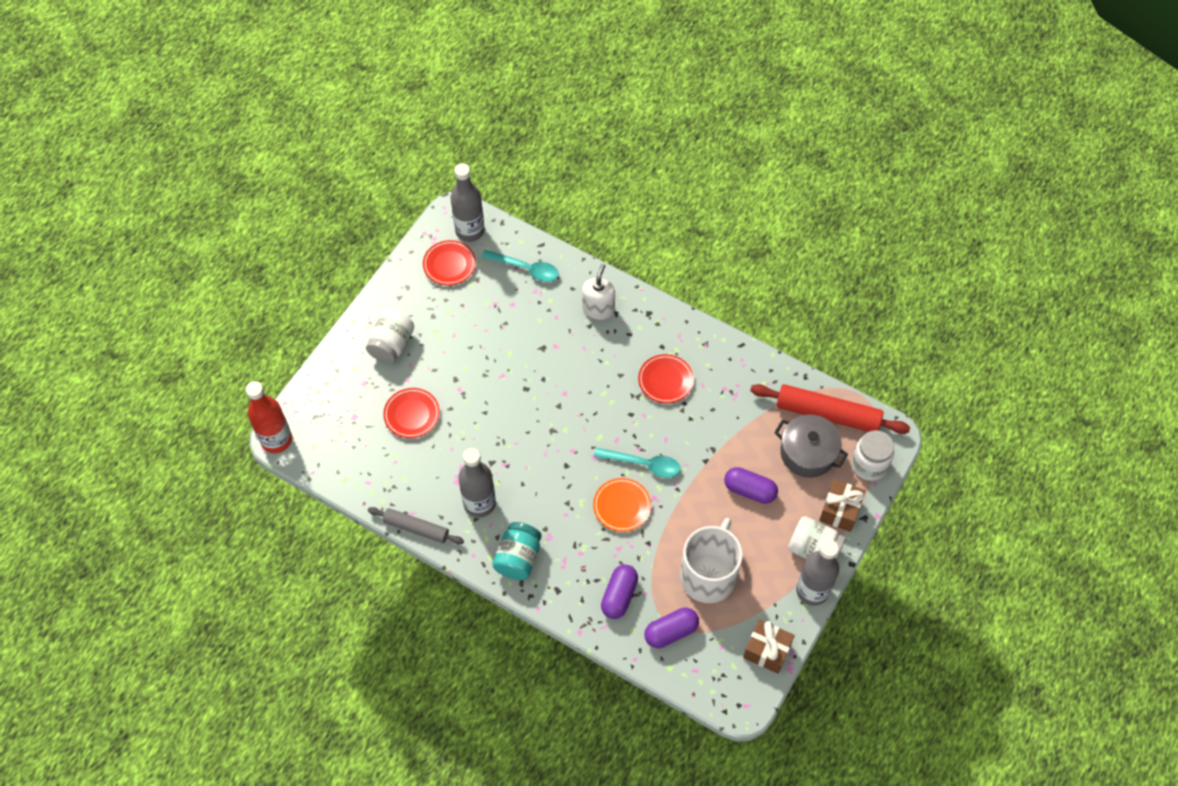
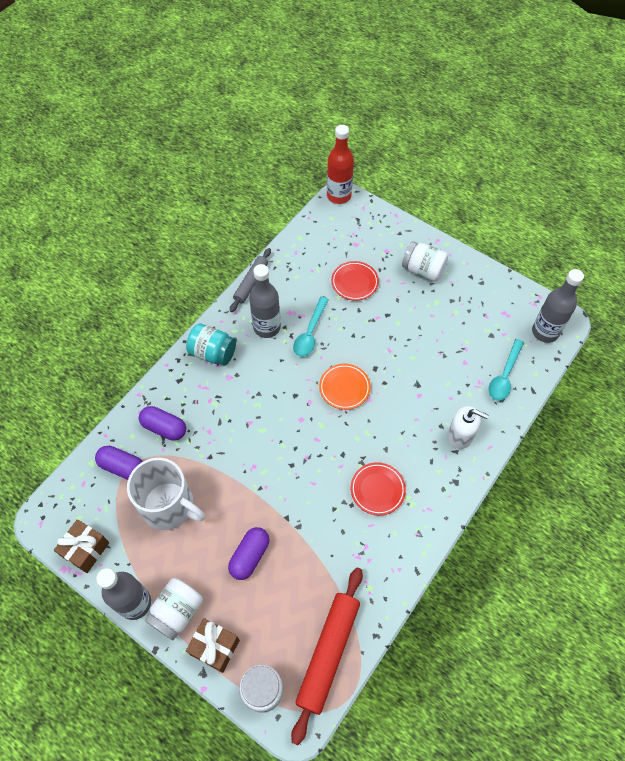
camera: 95 degrees right, 0 degrees up
red plate [423,240,476,285] -> none
orange plate [593,478,651,532] -> orange plate moved to [319,364,371,410]
turquoise spoon [594,448,680,478] -> turquoise spoon moved to [293,297,329,357]
purple capsule [644,608,699,648] -> purple capsule turned 45 degrees counterclockwise [95,446,143,480]
grey pot [774,415,848,478] -> none

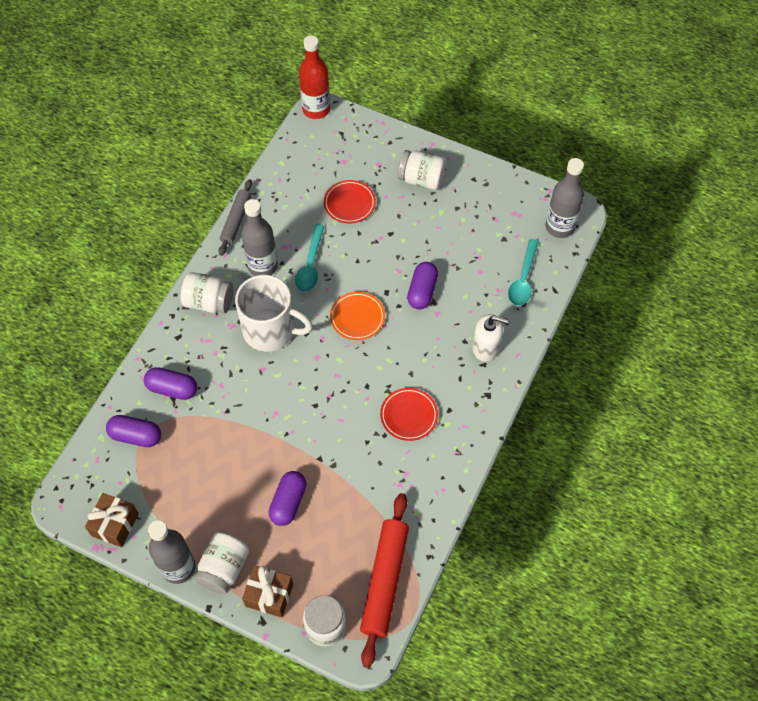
camera: 10 degrees left, 0 degrees up
white mug [127,458,205,530] -> white mug moved to [235,275,313,352]
turquoise jar [186,323,236,365] -> white jar [180,272,233,313]
none -> purple capsule [407,262,438,309]

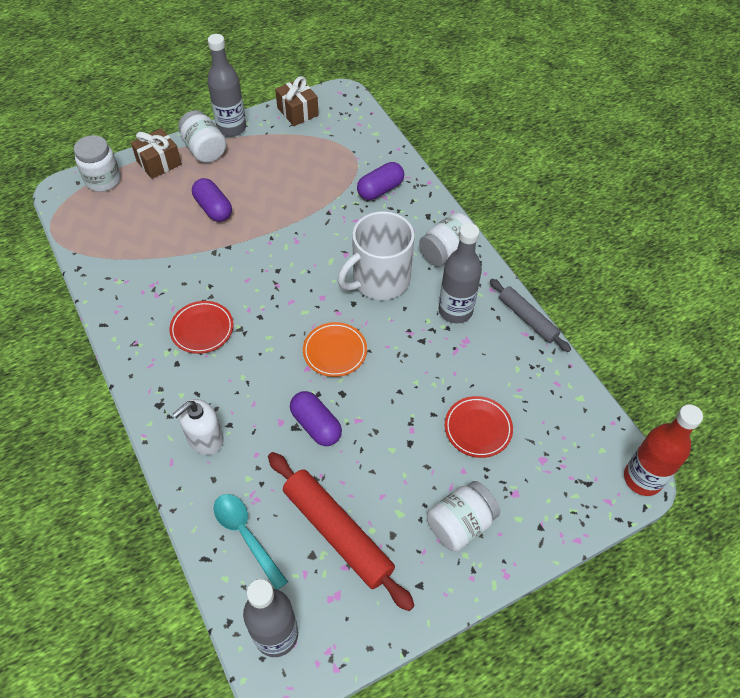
camera: 125 degrees right, 5 degrees down
purple capsule [106,415,161,447] -> none
turquoise spoon [295,224,325,292] -> none
red rolling pin [360,493,409,668] -> red rolling pin moved to [268,452,415,611]

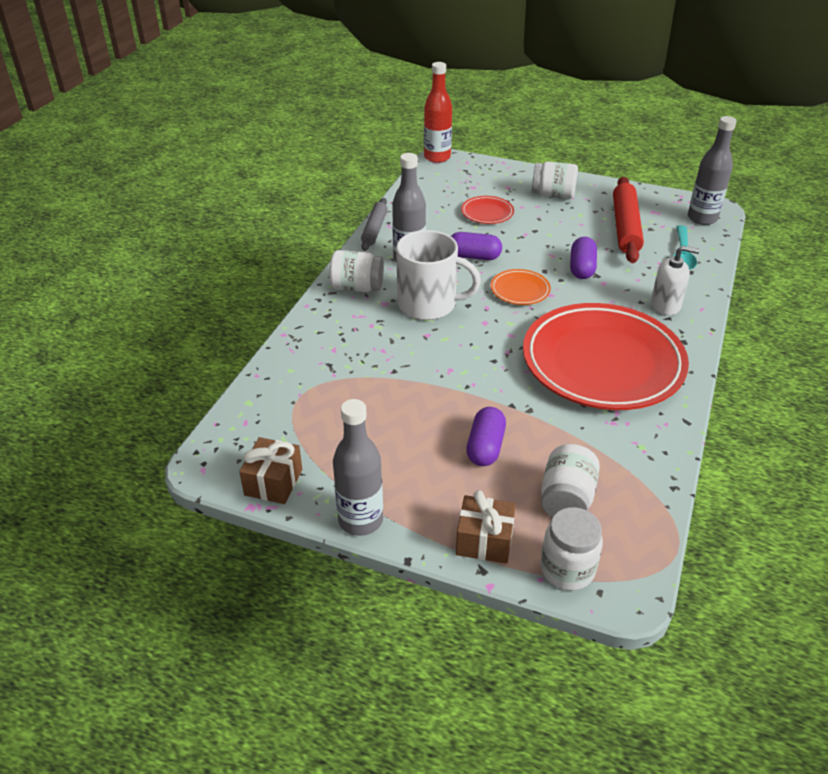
camera: 130 degrees left, 15 degrees down
red plate [169,301,233,354] -> red plate [523,303,689,410], size x2.44
white jar [178,110,227,163] -> white jar moved to [541,444,600,518]
purple capsule [357,162,404,200] -> purple capsule moved to [451,232,502,260]

